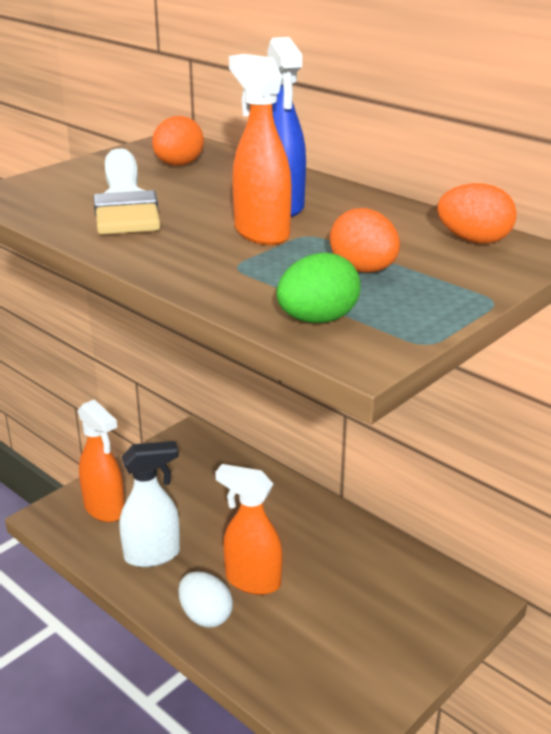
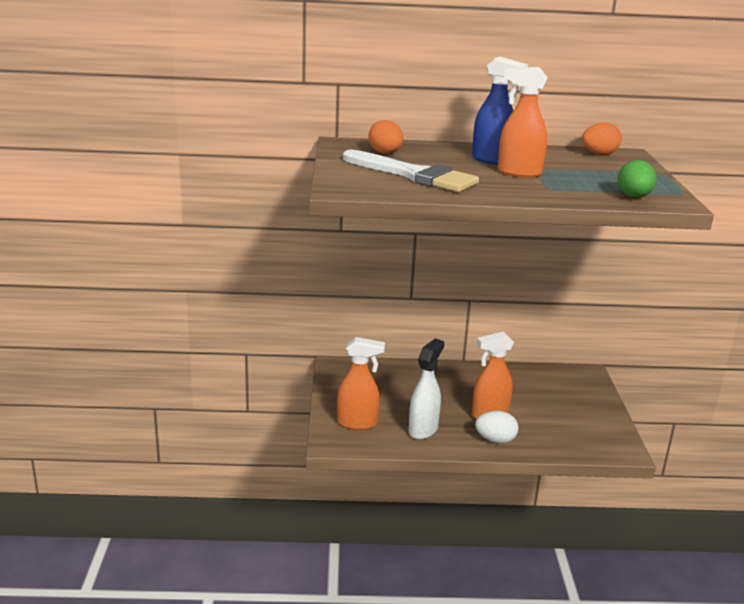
camera: 45 degrees left, 5 degrees down
orange egg [330,208,400,273] -> none

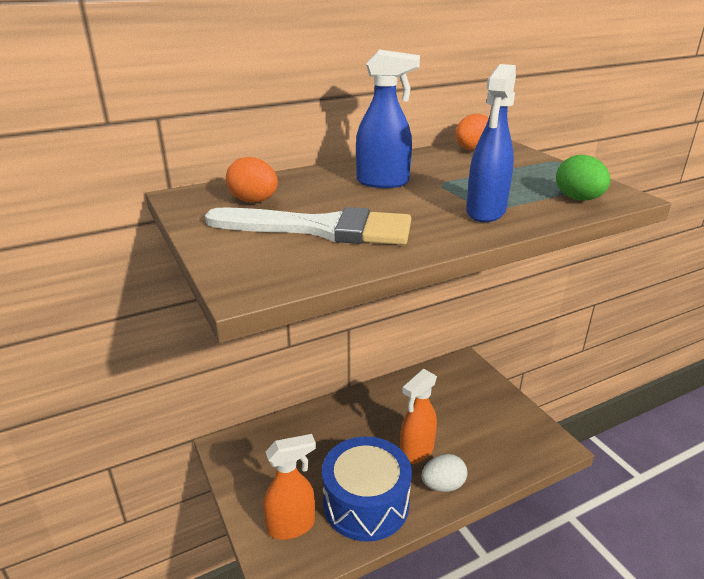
camera: 25 degrees left, 5 degrees up
white spray bottle [409,339,444,440] -> blue drum [322,437,412,542]
orange spray bottle [498,67,548,178] -> none
none -> blue spray bottle [466,64,516,222]

